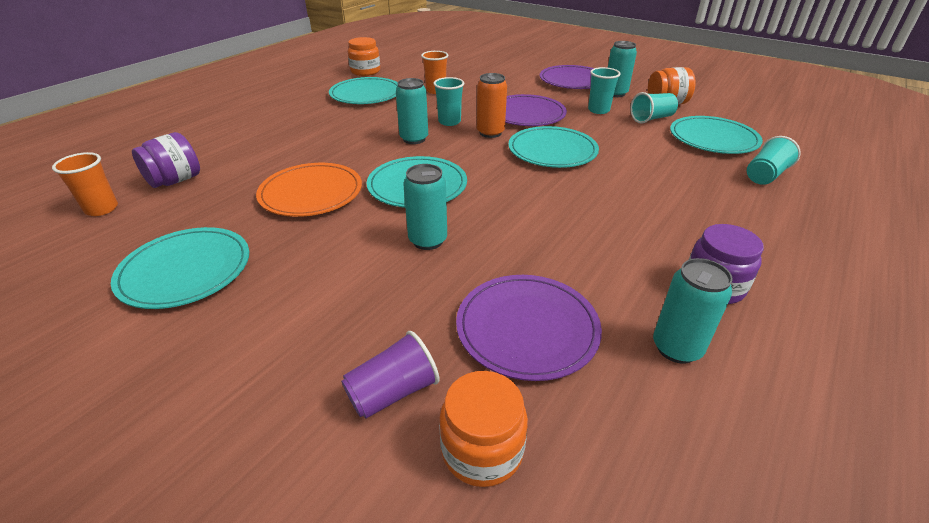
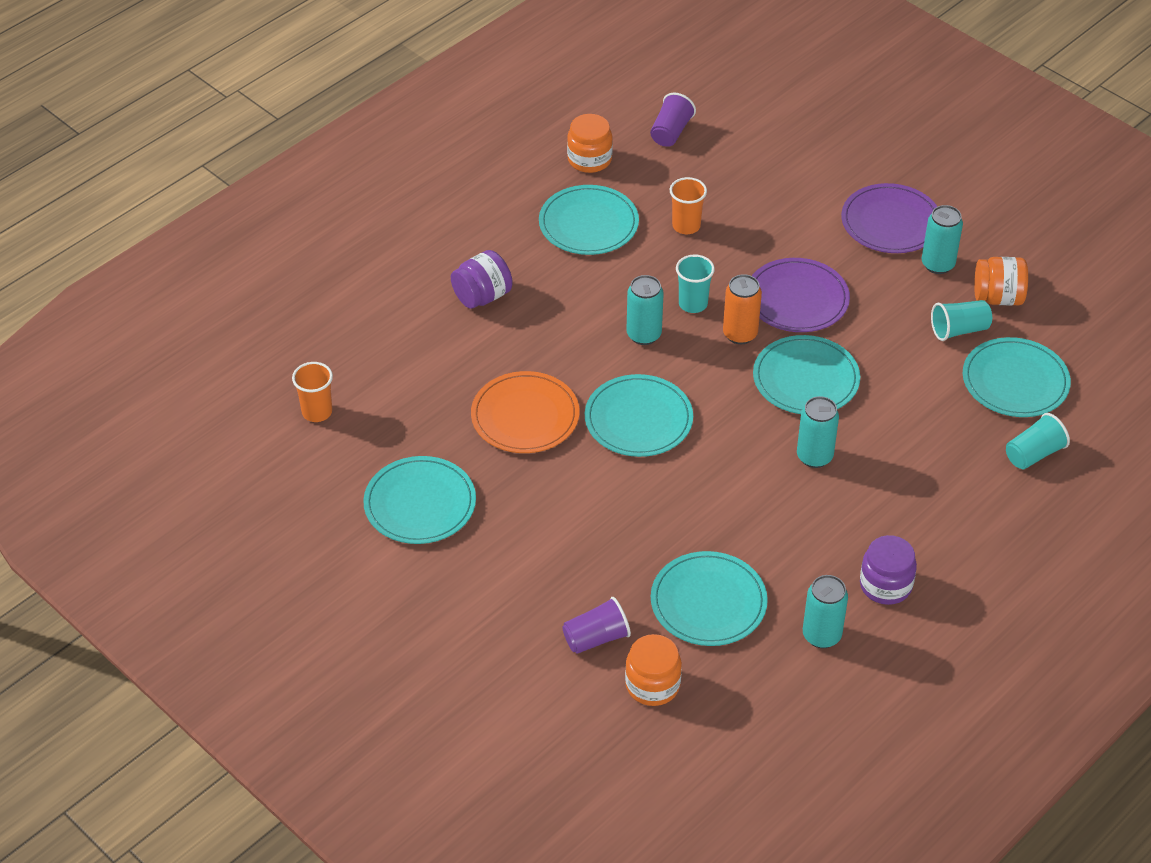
camera: 10 degrees right, 10 degrees up
purple jar [132,132,200,188] -> purple jar moved to [451,250,513,309]
turquoise can [403,164,447,250] -> turquoise can moved to [797,396,839,468]
purple plate [456,275,602,381] -> turquoise plate [651,551,768,646]
turquoise cup [588,67,621,114] -> none
none -> purple cup [650,93,696,147]

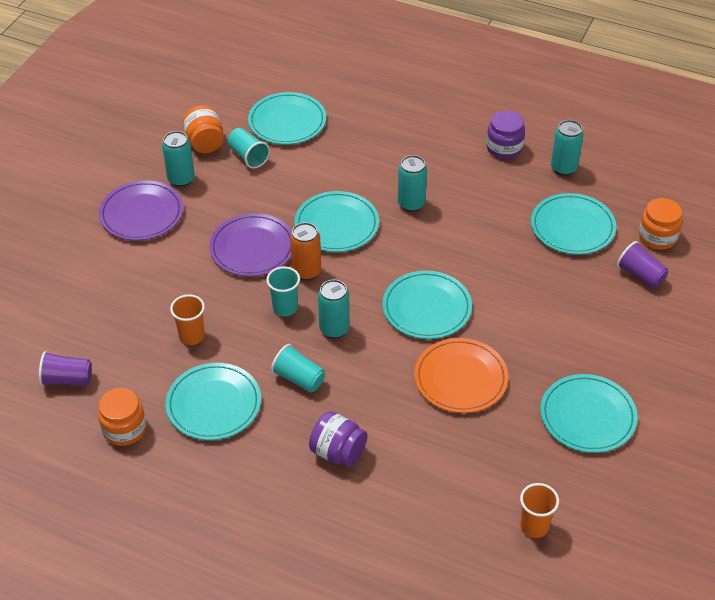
camera: 110 degrees left, 0 degrees up
turquoise cup [1006,413,1070,469] -> turquoise cup moved to [271,344,325,392]

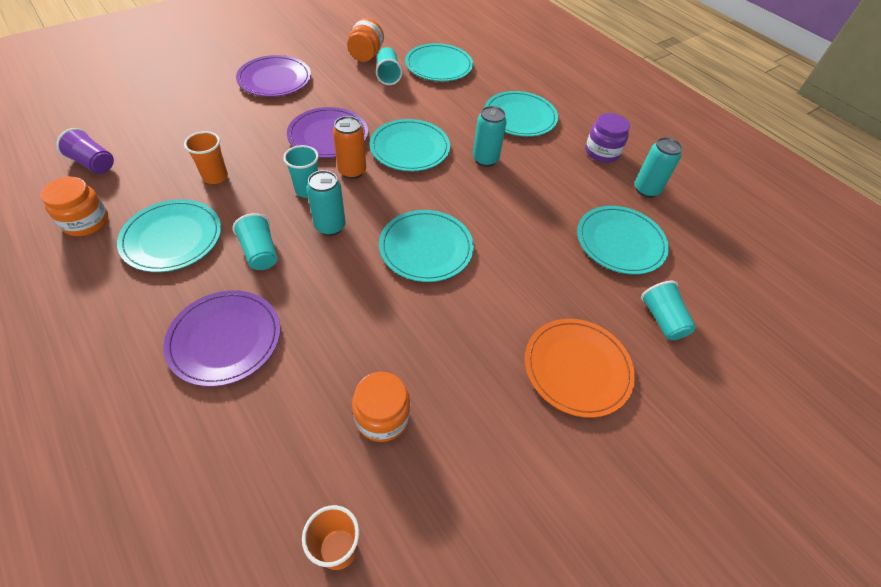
camera: 25 degrees right, 5 degrees up
turquoise can [162,131,195,187] -> none
purple jar [309,411,367,467] -> purple plate [163,290,280,387]
orange plate [414,338,508,413] -> orange plate moved to [525,319,635,418]
turquoise plate [540,374,638,453] -> turquoise plate moved to [485,91,558,137]
purple cup [617,241,668,288] -> turquoise cup [641,281,696,340]
orange jar [639,198,682,250] -> orange jar moved to [352,372,410,442]

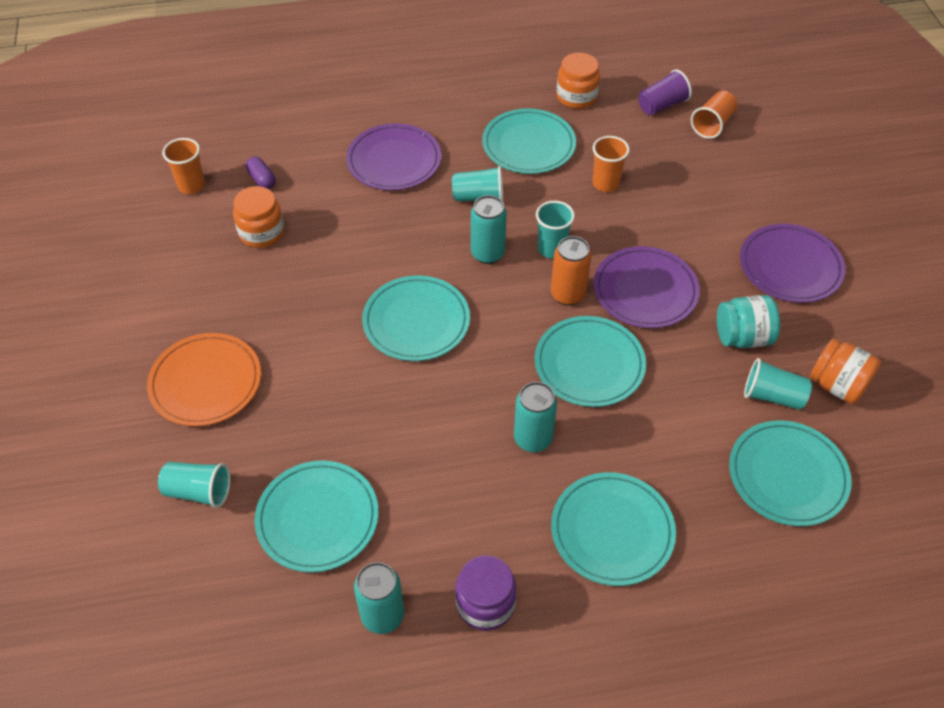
camera: 120 degrees right, 0 degrees up
none -> purple capsule [246,156,276,189]
none -> orange cup [691,91,737,139]
none -> turquoise jar [717,295,780,348]

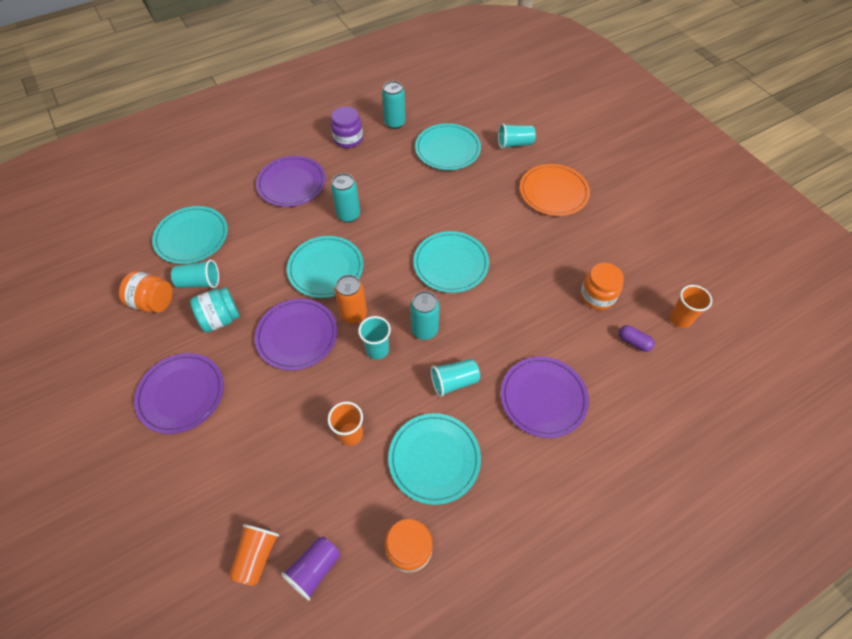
camera: 160 degrees right, 5 degrees up
turquoise plate [551,472,676,586] -> purple plate [256,156,326,207]

